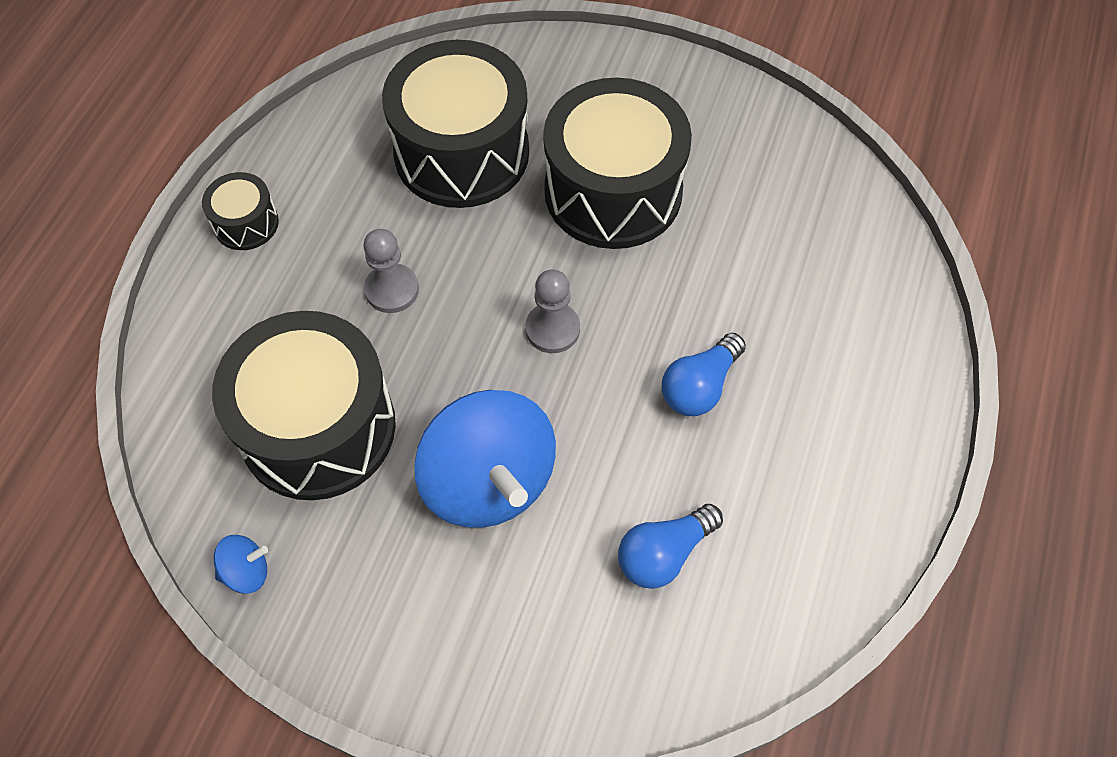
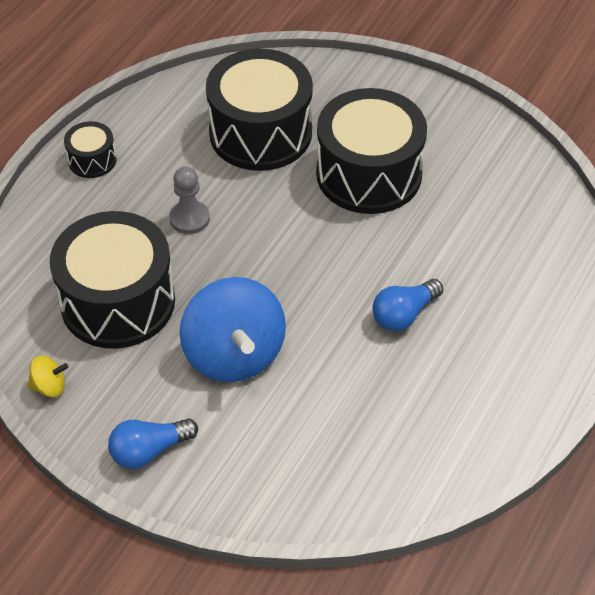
camera: 10 degrees right, 10 degrees down
blue spinning top [214,535,268,594] -> yellow spinning top [27,356,68,397]
grey pawn [525,270,580,353] -> none
blue light bulb [618,504,723,589] -> blue light bulb moved to [108,418,198,469]

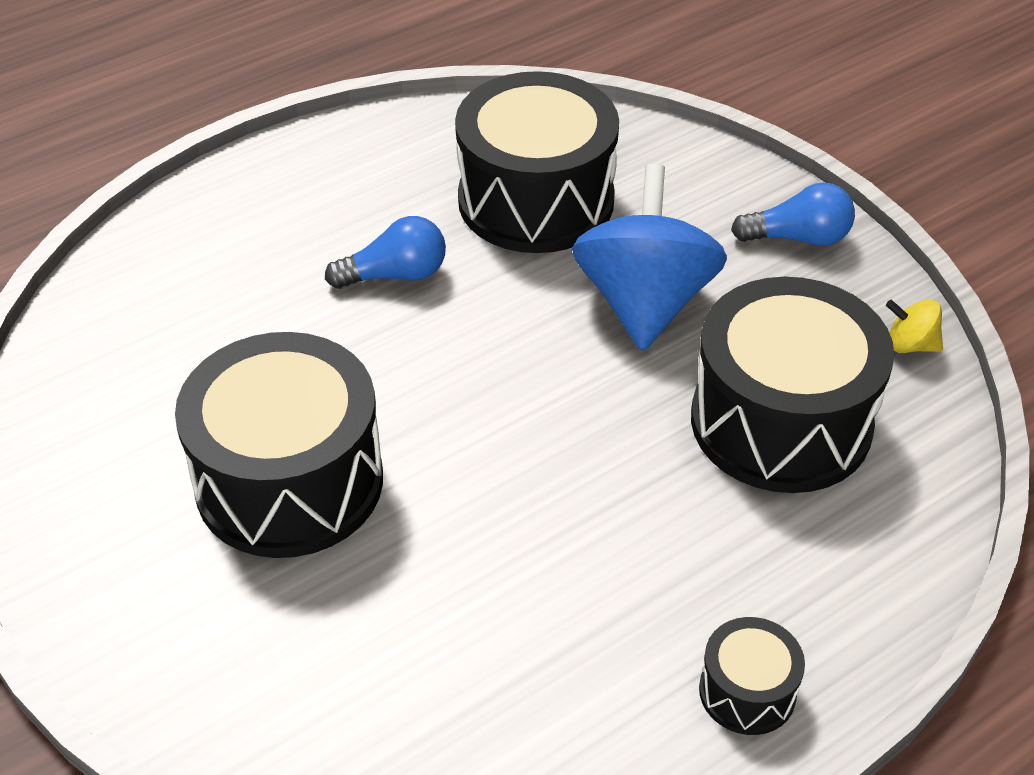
camera: 155 degrees left, 5 degrees down
grey pawn [169,167,210,234] -> none
black drum [206,49,313,171] -> black drum moved to [455,71,619,253]

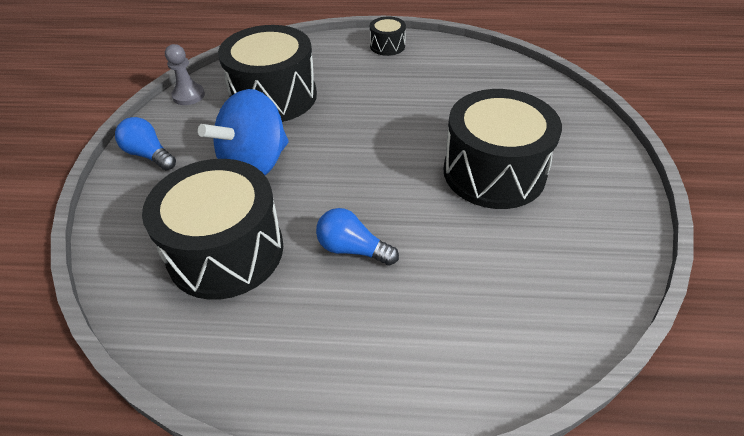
camera: 140 degrees left, 0 degrees up
yellow spinning top [886,300,943,353] -> grey pawn [165,44,205,105]

